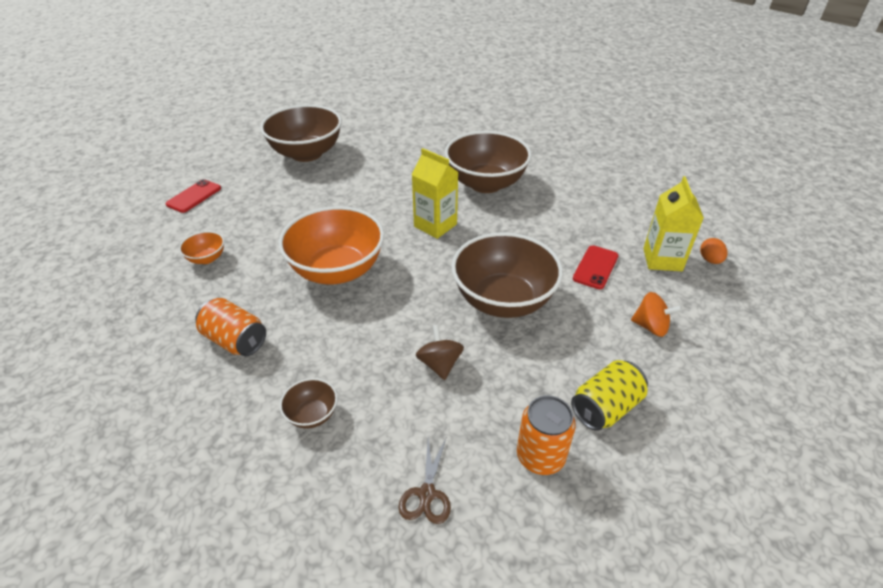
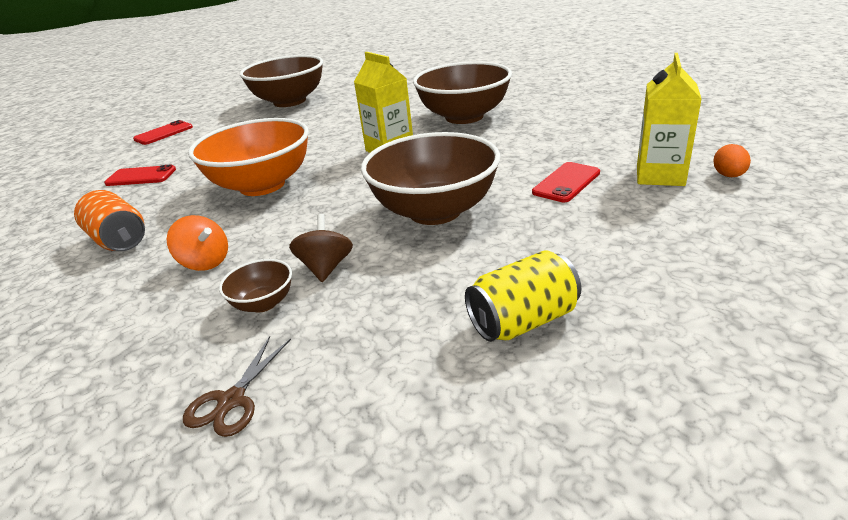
camera: 15 degrees right, 10 degrees down
orange bowl [179,231,224,264] -> red phone [104,165,176,186]
brown bowl [280,378,337,429] -> brown bowl moved to [219,259,292,312]
orange can [517,395,576,475] -> none
orange spinning top [631,292,682,337] -> orange spinning top moved to [167,215,228,271]

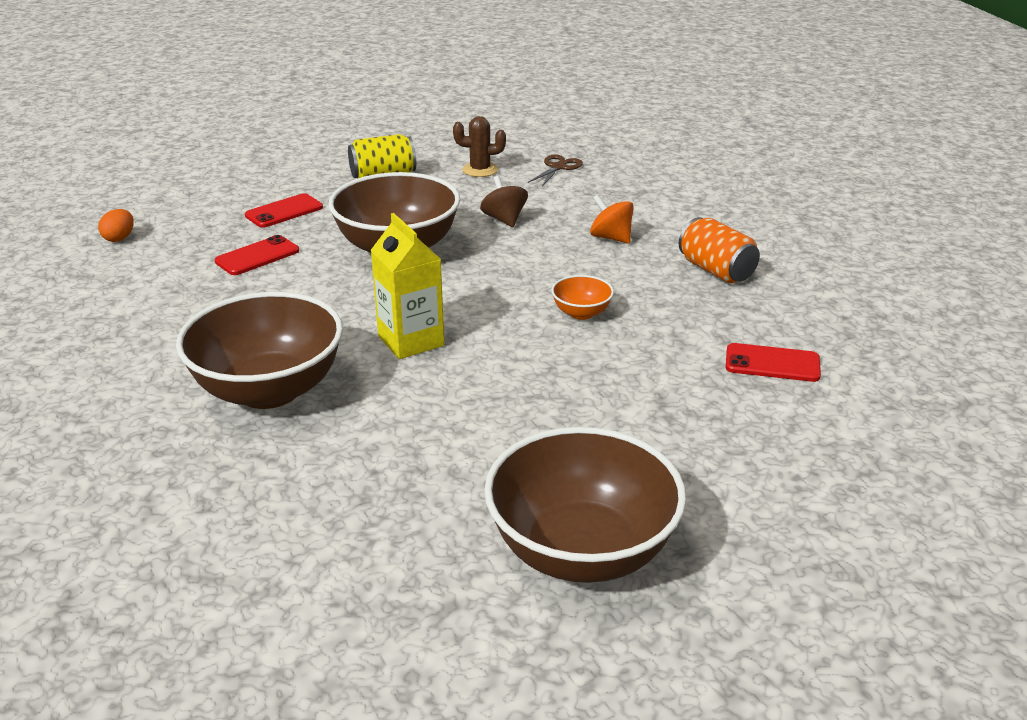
camera: 175 degrees left, 0 degrees up
red phone [133,120,193,145] -> red phone moved to [245,193,323,228]
orange bowl [188,118,309,196] -> orange bowl [551,275,614,320], size x0.44
brown bowl [219,259,292,312] -> none
brown spinning top [289,214,353,282] -> brown spinning top turned 150 degrees clockwise [480,176,528,227]
yellow carton [637,53,701,186] -> none
none -> brown cactus [453,116,506,177]

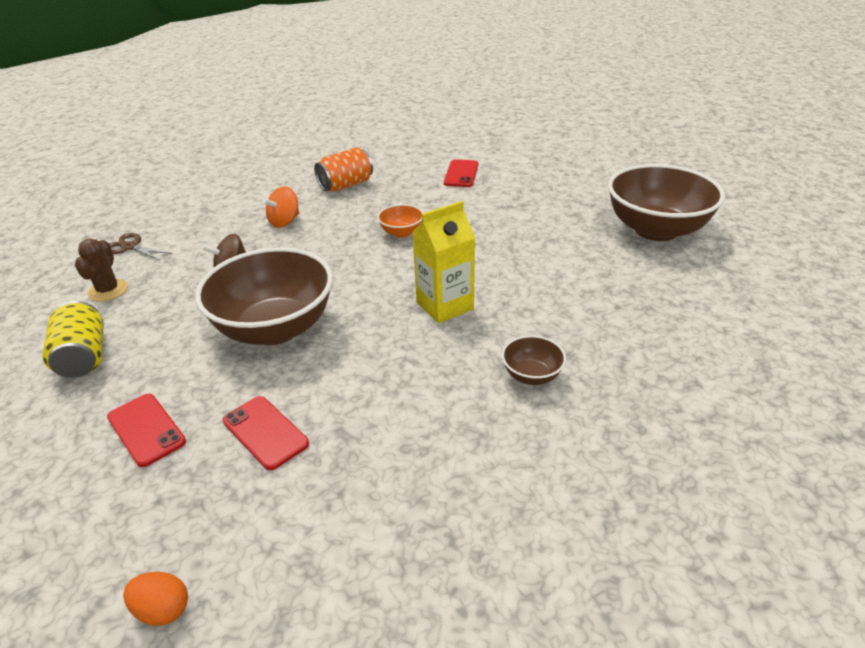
camera: 90 degrees left, 5 degrees up
brown bowl [176,292,343,409] -> brown bowl [502,335,566,385], size x0.44

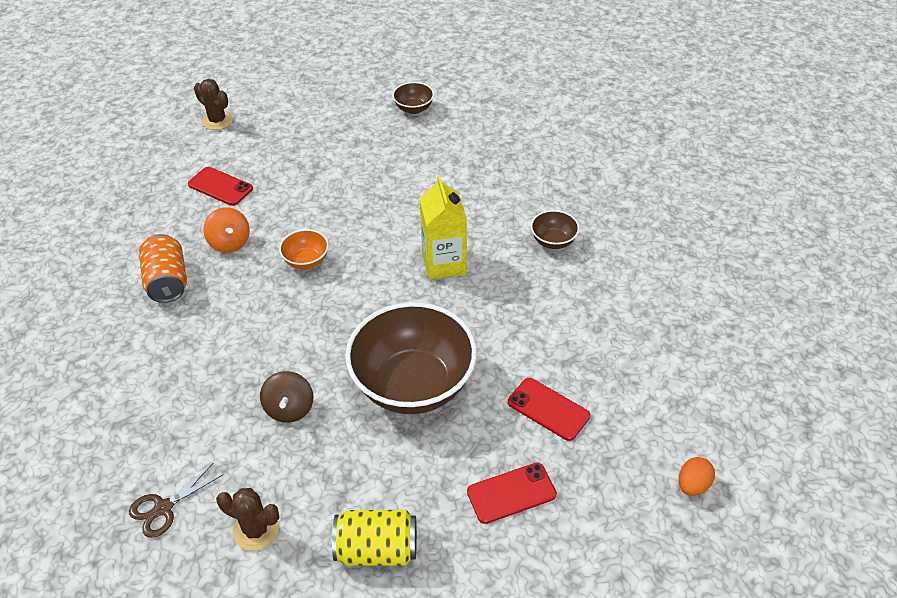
camera: 70 degrees left, 10 degrees up
red phone [223,396,309,470] -> red phone turned 60 degrees clockwise [508,378,590,441]
orange spinning top [262,186,299,228] -> orange spinning top moved to [203,207,250,253]
brown bowl [608,164,725,241] -> brown bowl [392,82,434,114], size x0.44
none -> brown cactus [194,79,233,130]

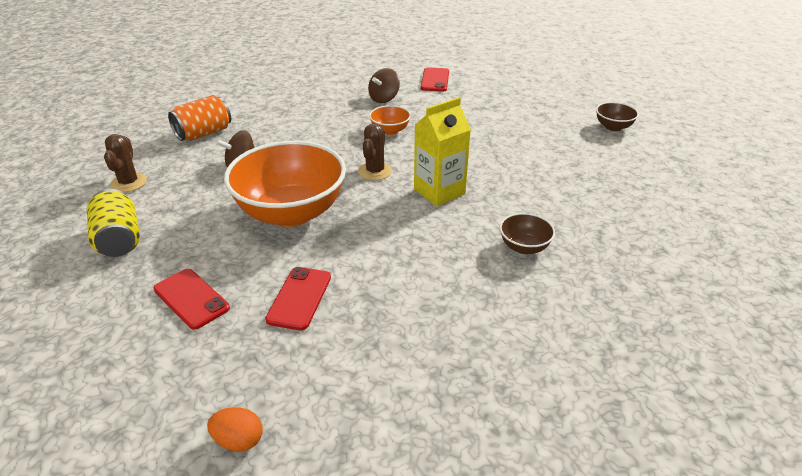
camera: 65 degrees right, 10 degrees down
brown scissors [129,463,224,538] -> none
orange can [139,234,187,303] -> orange can moved to [168,95,231,141]
brown cactus [194,79,233,130] -> brown cactus moved to [358,123,392,180]
orange spinning top [203,207,250,253] -> brown spinning top [368,68,400,103]
brown bowl [345,302,477,414] -> orange bowl [224,141,346,227]

